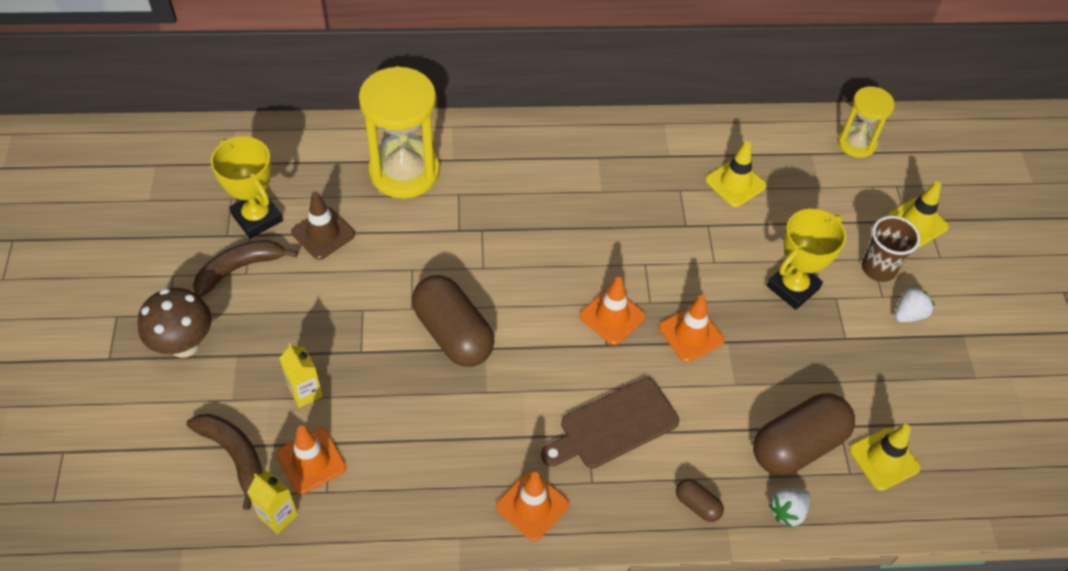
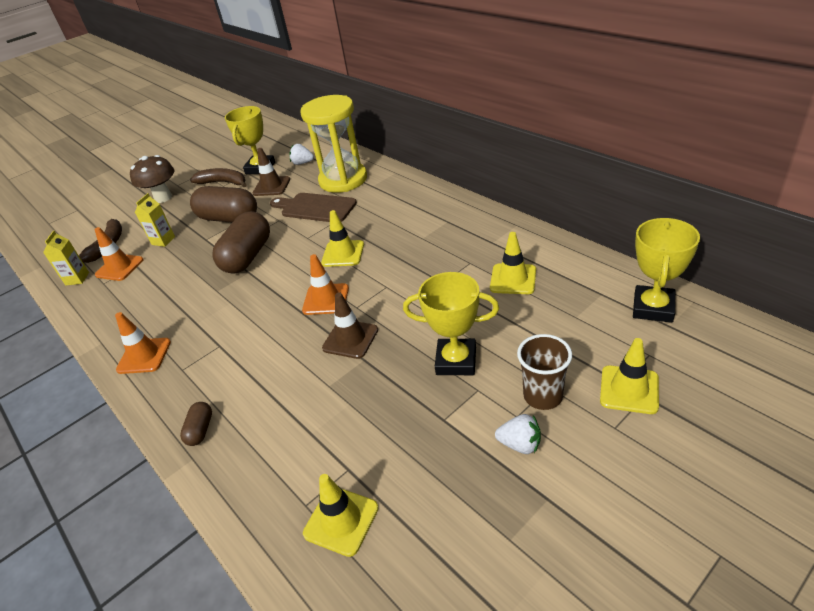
camera: 60 degrees right, 15 degrees down
brown cutting board [541,377,679,468] -> brown cutting board moved to [270,193,357,222]
orange traffic cone [659,295,725,362] -> brown traffic cone [322,292,378,359]
brown capsule [753,393,855,475] -> brown capsule moved to [190,186,257,222]
white strawberry [769,488,810,528] -> white strawberry moved to [290,144,314,165]
yellow hourglass [838,86,895,158] -> yellow trophy [633,218,700,323]
none -> yellow traffic cone [321,210,364,267]

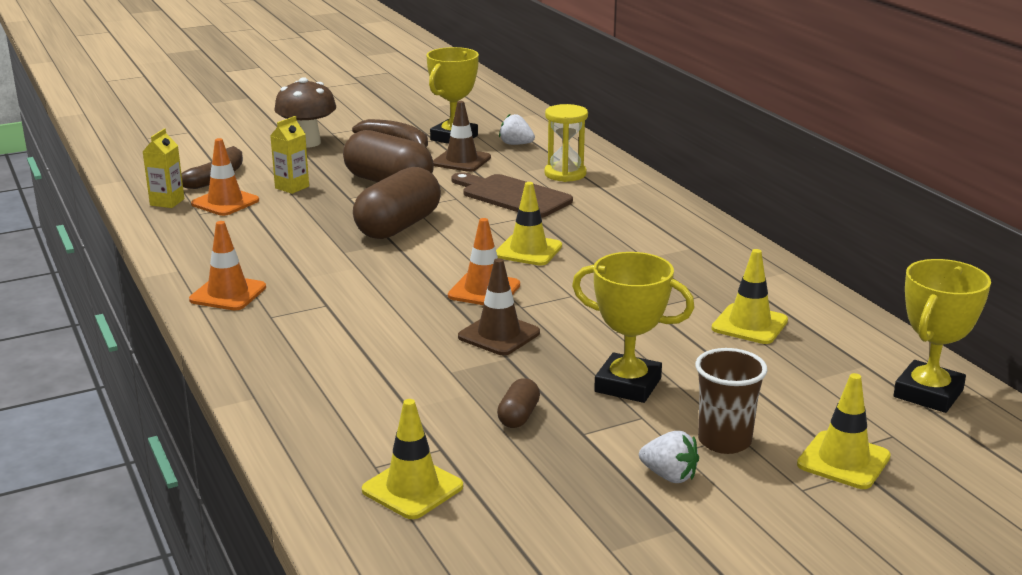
camera: 10 degrees right, 15 degrees down
brown capsule [180,402,212,446] -> brown capsule moved to [497,378,540,428]
yellow hourglass [300,95,367,193] -> yellow hourglass [544,104,588,182], size x0.57

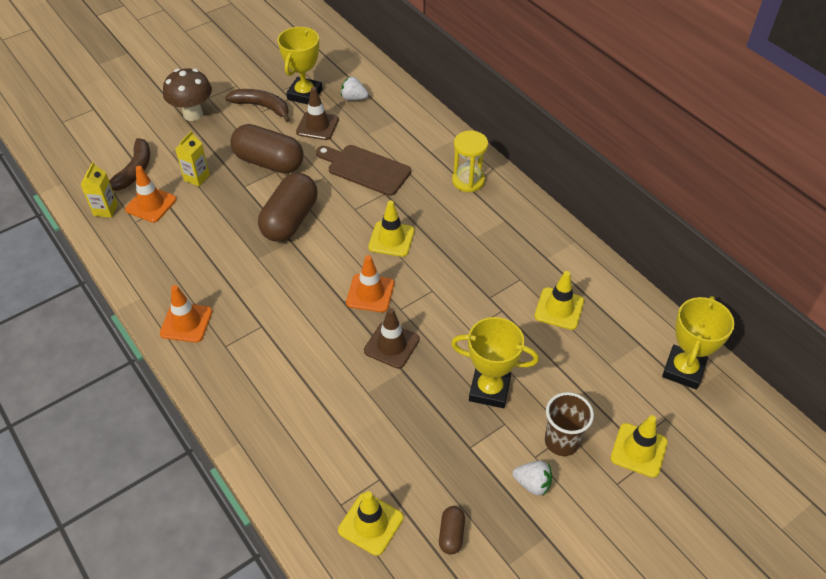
camera: 10 degrees left, 25 degrees up
brown capsule [497,378,540,428] -> brown capsule moved to [439,506,465,555]
yellow hourglass [544,104,588,182] -> yellow hourglass moved to [452,131,488,192]

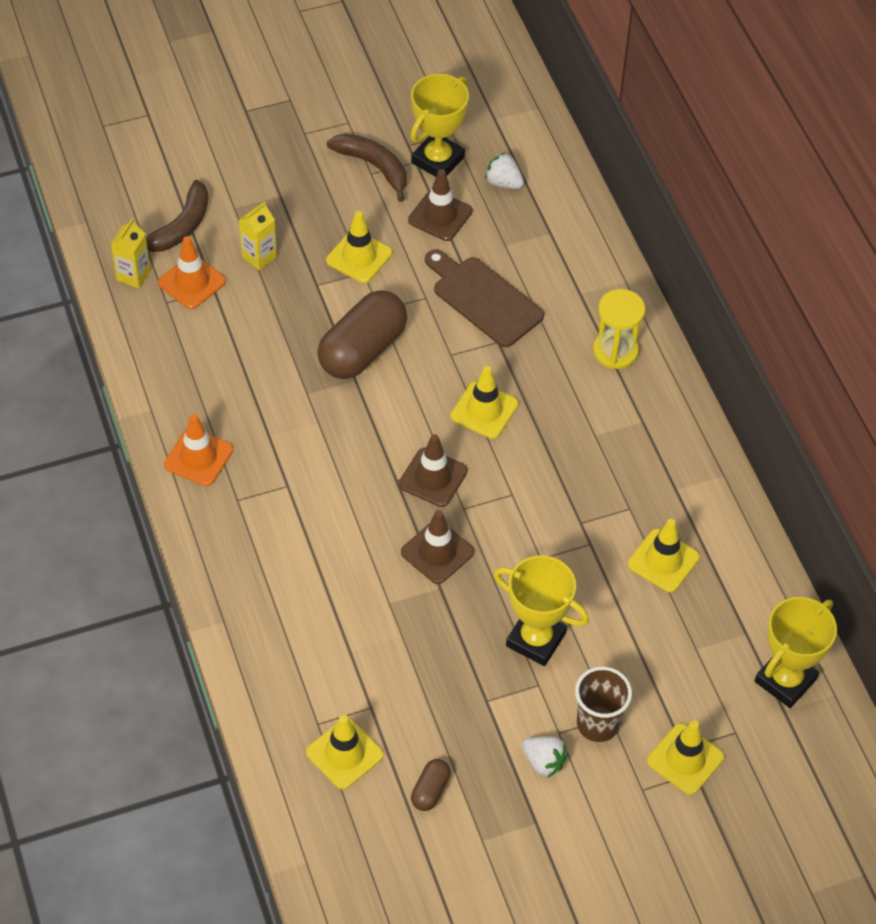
camera: 15 degrees right, 5 degrees up
brown mushroom [163,68,212,121] -> none
brown capsule [230,124,304,174] -> yellow traffic cone [326,211,392,283]
orange traffic cone [346,255,394,312] -> brown traffic cone [399,434,468,507]

